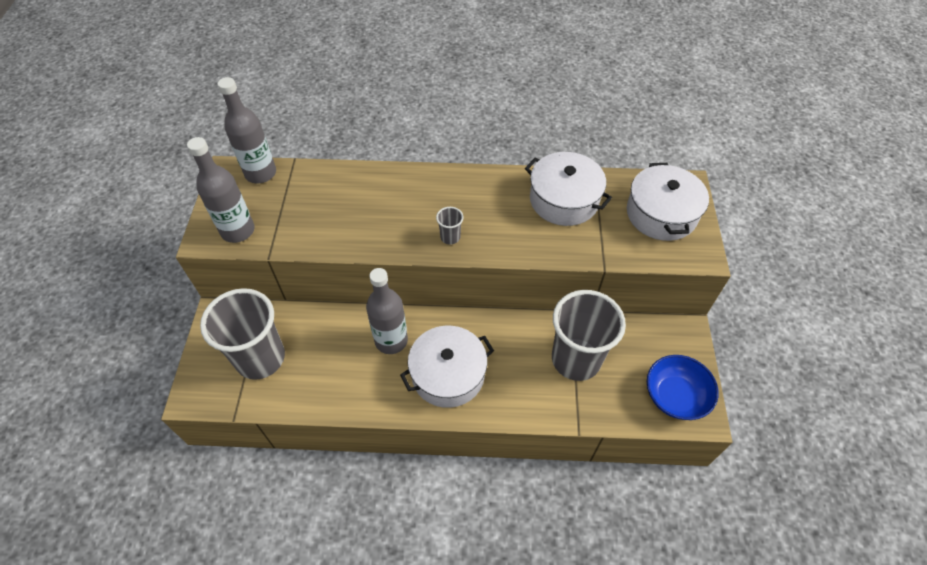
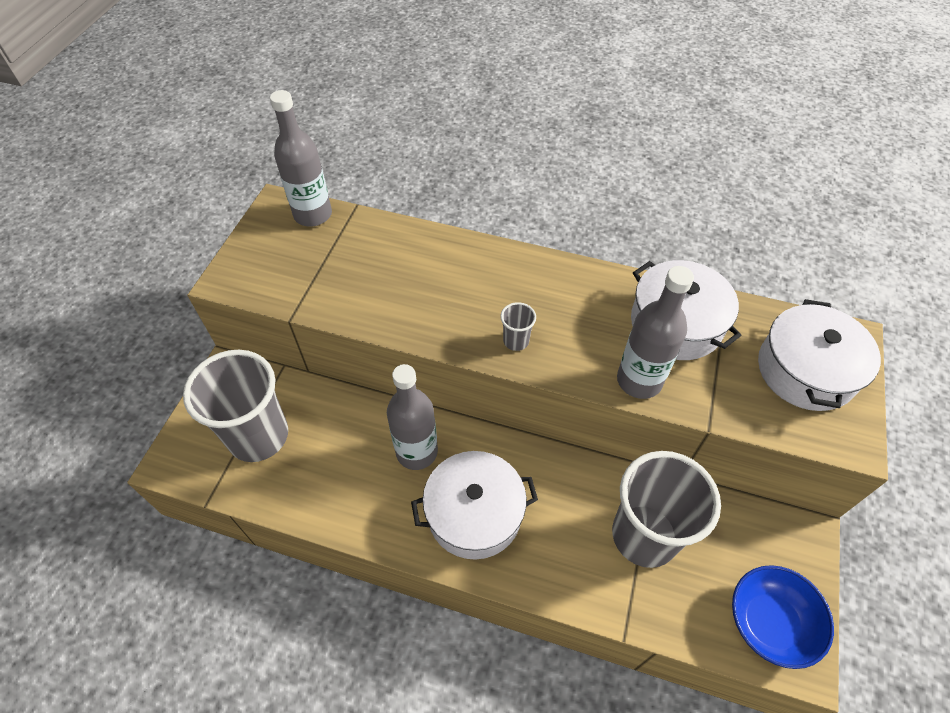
camera: 15 degrees right, 0 degrees up
grey bottle [187,137,254,243] -> grey bottle moved to [617,266,694,399]

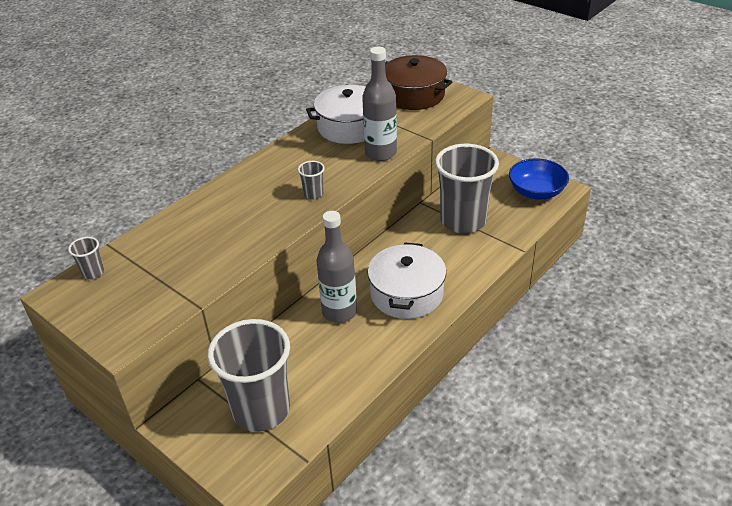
camera: 65 degrees left, 15 degrees down
grey bottle [270,90,332,226] -> grey cup [68,237,104,279]
white pot [758,299,881,411] -> brown pot [385,55,452,110]

